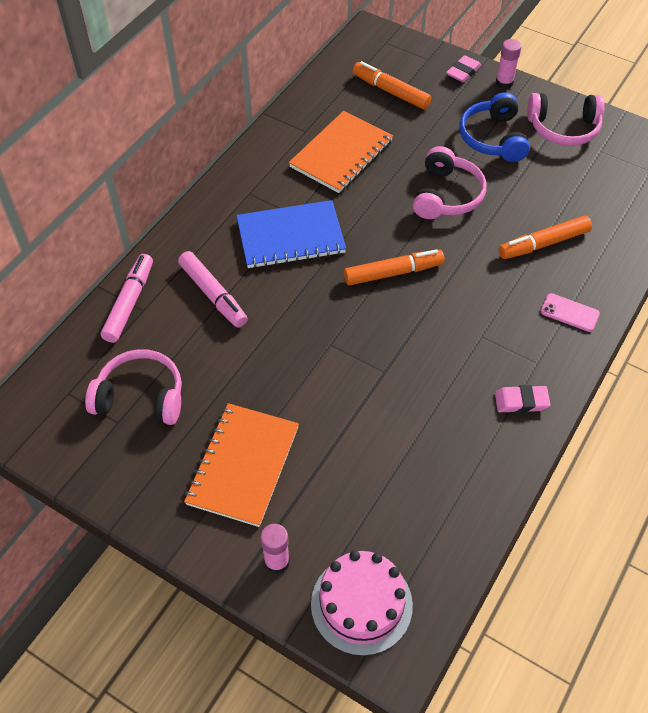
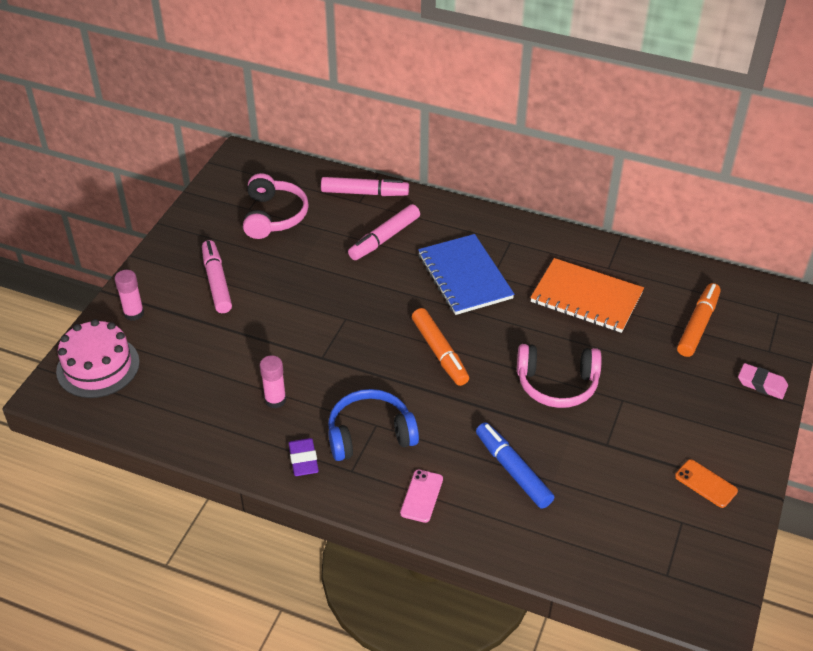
camera: 80 degrees right, 10 degrees down
orange notebook [184,403,299,527] -> pink marker [202,240,232,313]
blue headphones [459,92,530,162] -> blue headphones moved to [328,389,419,461]
pink eraser [495,385,550,413] -> purple eraser [288,438,319,476]
pink glue stick [496,39,522,89] -> pink glue stick moved to [260,355,286,408]
orange marker [499,215,592,259] -> blue marker [476,422,554,509]
pink headphones [527,93,605,146] -> orange phone [675,459,738,508]

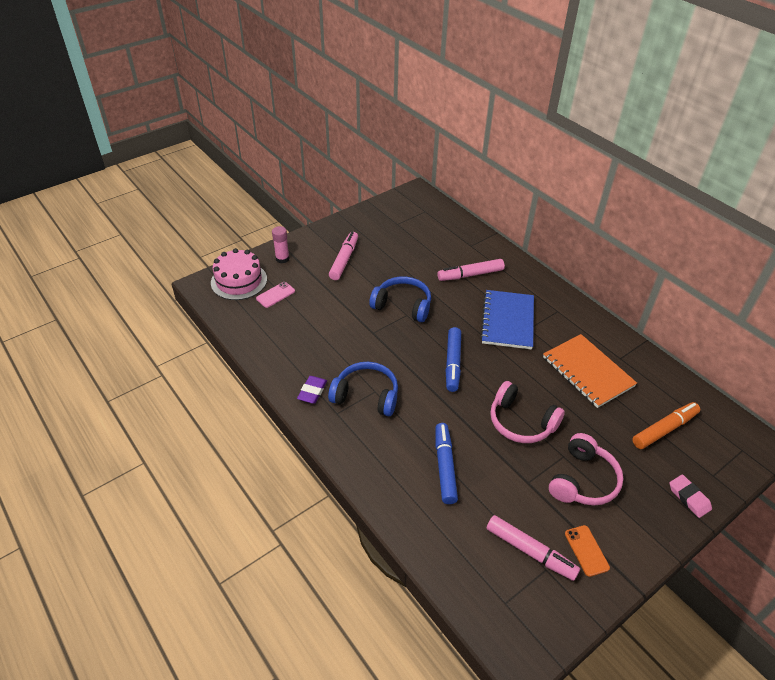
camera: 30 degrees right, 0 degrees up
pink headphones [243,173,309,239] -> pink headphones moved to [549,433,623,505]
pink glue stick [260,355,286,408] -> none
pink marker [321,177,409,196] -> pink marker moved to [486,515,580,581]
pink phone [400,470,443,523] -> pink phone moved to [256,282,295,308]
orange marker [412,308,469,386] -> blue marker [446,327,461,392]
none -> blue headphones [369,276,431,322]

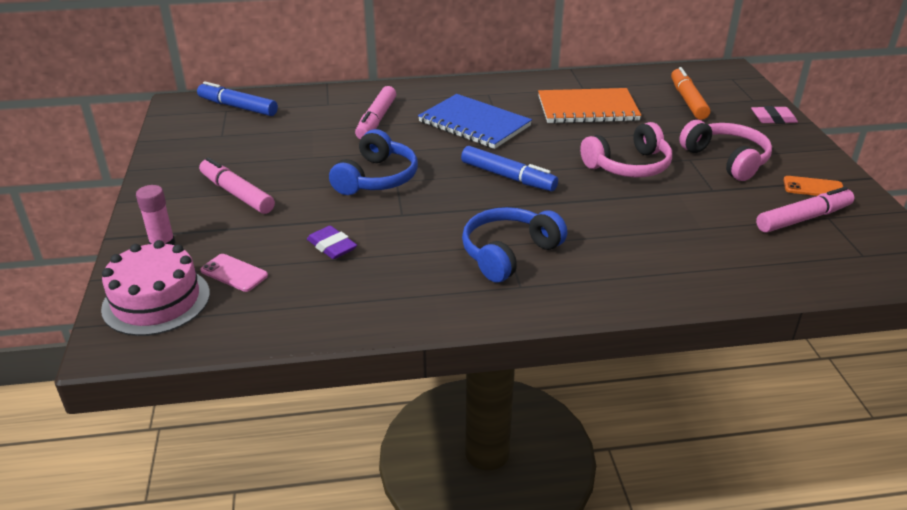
camera: 60 degrees left, 10 degrees down
pink phone [256,282,295,308] -> pink phone turned 45 degrees counterclockwise [200,254,268,292]
purple eraser [297,376,327,404] -> purple eraser moved to [307,226,357,259]
blue headphones [369,276,431,322] -> blue headphones turned 150 degrees clockwise [329,129,418,195]
blue marker [435,423,458,504] -> blue marker moved to [197,81,278,116]

